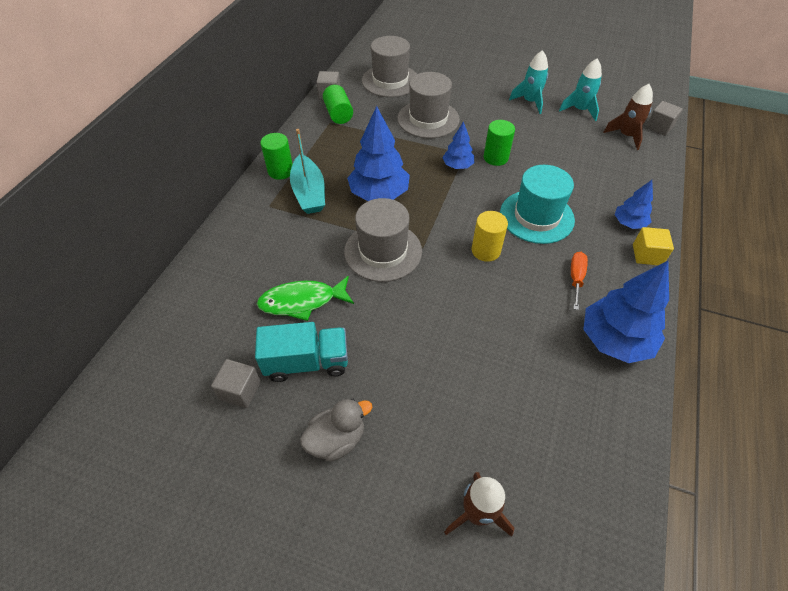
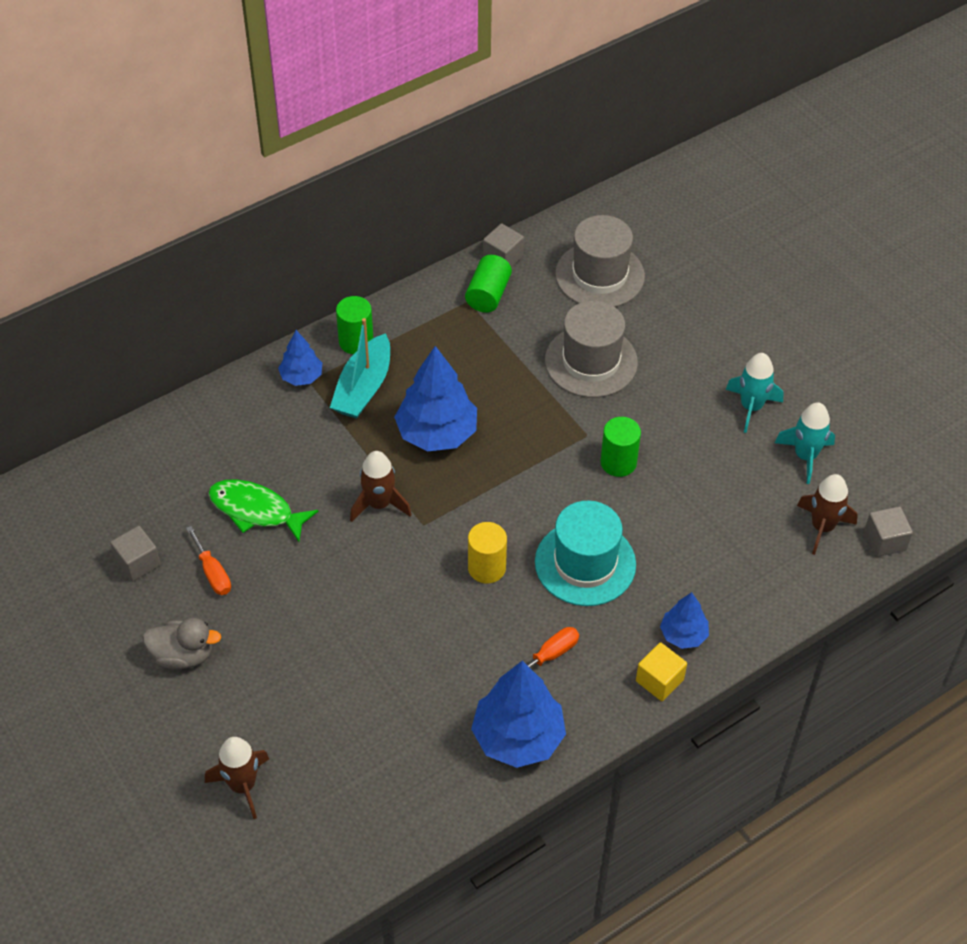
camera: 35 degrees right, 0 degrees up
turquoise truck [255,322,348,382] -> orange screwdriver [186,526,231,595]
grey hat [344,198,422,282] -> brown rocket [350,451,412,522]
blue tree [443,121,474,169] -> blue tree moved to [278,330,322,386]

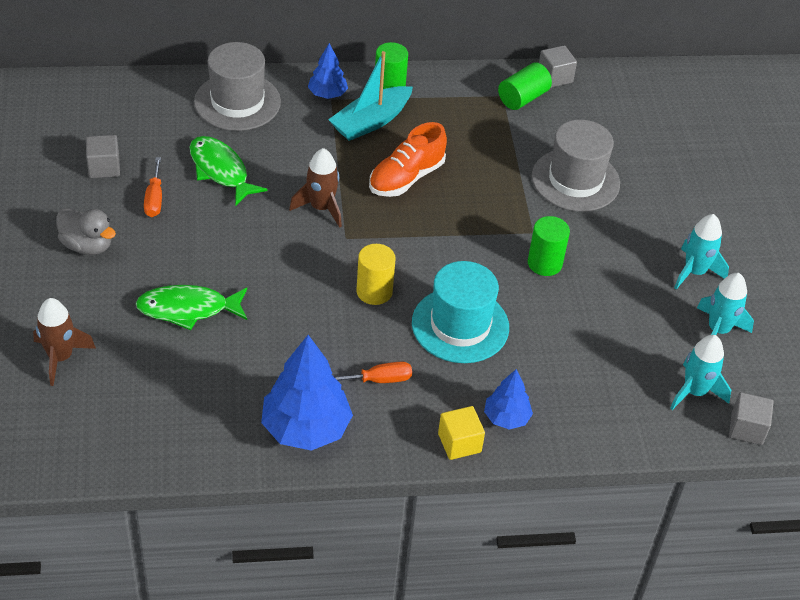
camera: 25 degrees right, 5 degrees down
blue tree [394,346,477,452] -> orange shoe [369,122,447,197]
grey hat [555,215,645,307] -> grey hat moved to [194,42,281,131]
brown rocket [797,474,858,555] -> turquoise rocket [670,335,731,410]
none -> green fish [135,285,247,330]

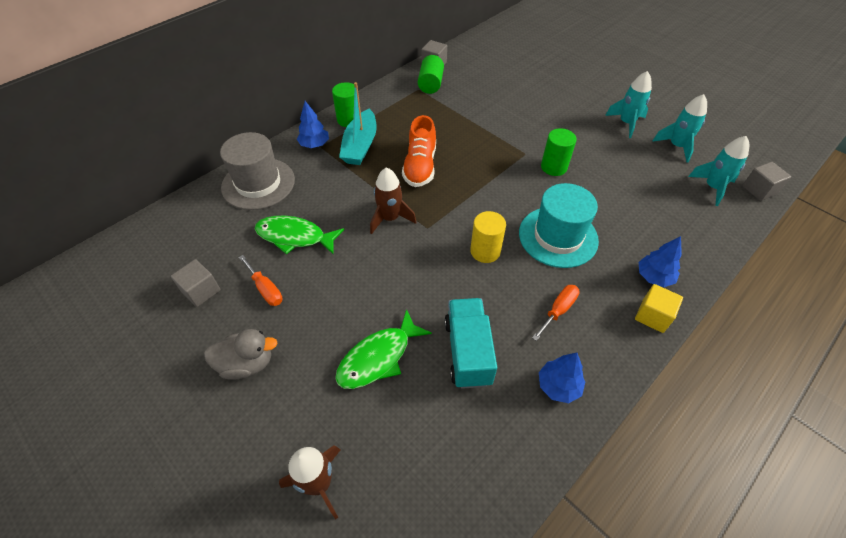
camera: 35 degrees left, 5 degrees up
blue tree [261,335,353,451] -> blue tree [539,353,585,403], size x0.55
grey hat [532,120,620,212] -> none
none -> turquoise truck [444,298,497,389]

